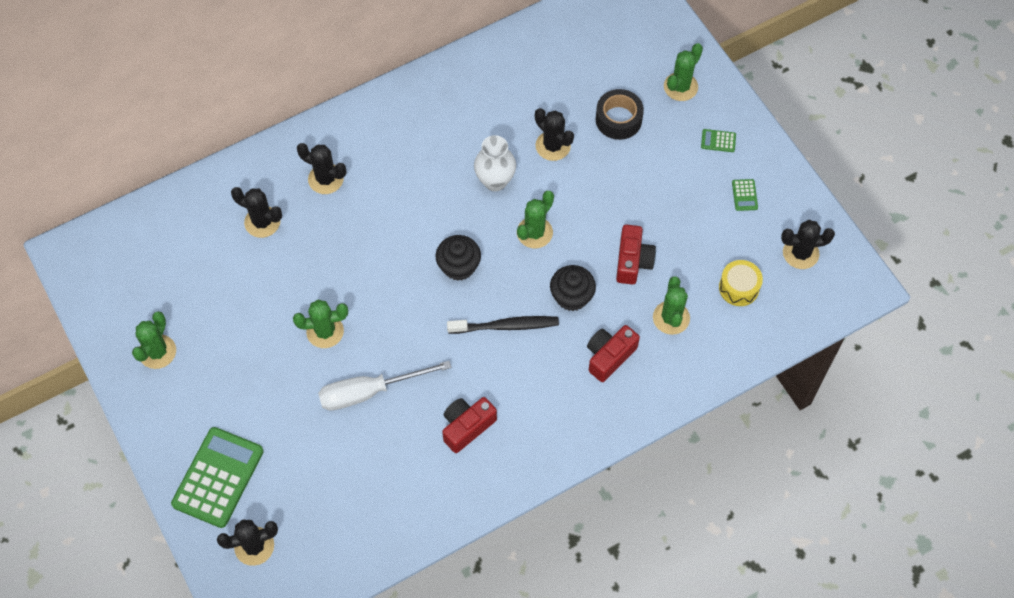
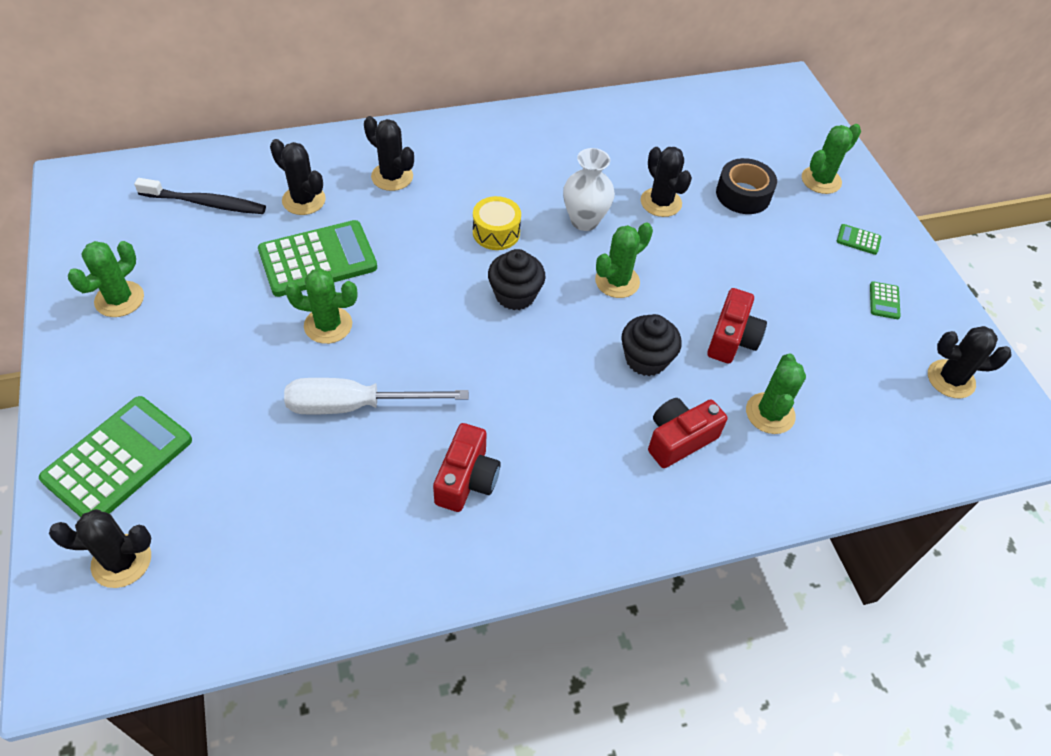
camera: 10 degrees right, 10 degrees down
red camera [442,397,497,453] -> red camera turned 135 degrees clockwise [433,423,501,512]
black toothbrush [447,316,559,334] -> black toothbrush moved to [134,178,266,214]
yellow drum [719,260,763,306] -> yellow drum moved to [473,196,521,250]
none -> green calculator [258,220,377,297]

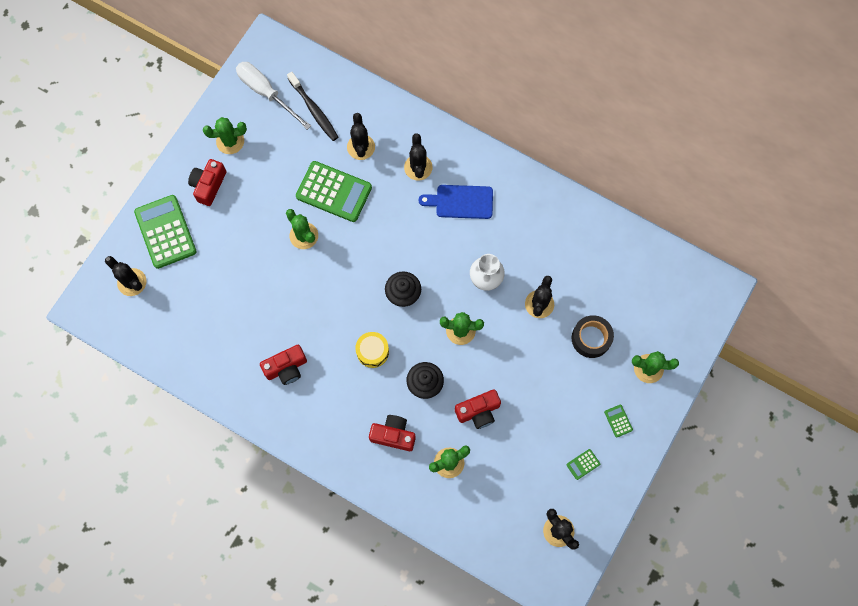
camera: 50 degrees right, 20 degrees up
green calculator [39,396,192,517] -> green calculator turned 105 degrees counterclockwise [134,195,197,269]
white screwdriver [284,378,469,415] -> white screwdriver moved to [236,62,311,130]
yellow drum [473,196,521,250] -> yellow drum moved to [355,332,389,368]
none -> red camera [188,159,226,206]
none -> blue cutting board [419,185,493,219]

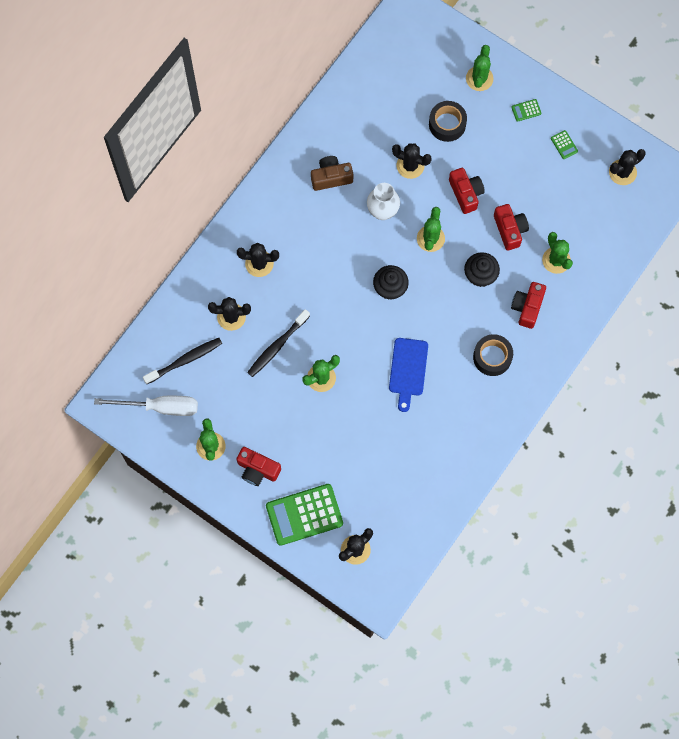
camera: 85 degrees left, 0 degrees up
white screwdriver [236,62,311,130] -> white screwdriver turned 135 degrees counterclockwise [94,396,198,416]
red camera [260,345,307,385] -> red camera moved to [449,168,485,214]
green calculator [296,161,372,222] -> black toothbrush [247,309,310,377]
yellow drum [355,332,389,368] -> none
blue cutting board [419,185,493,219] -> blue cutting board moved to [389,338,428,412]
none -> brown camera [311,156,353,191]
none -> black tape [473,334,513,376]

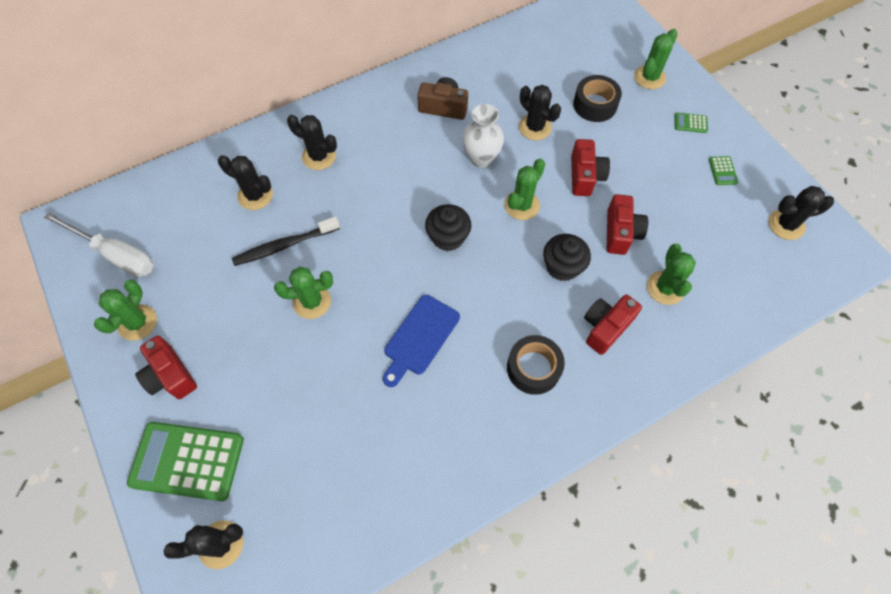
camera: 25 degrees right, 10 degrees down
black toothbrush [143,338,222,384] -> none

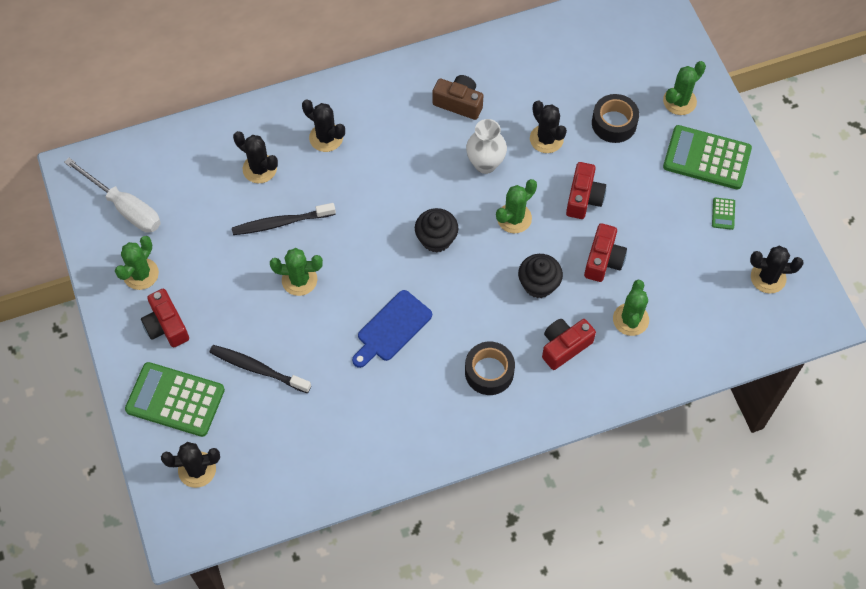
camera: 10 degrees right, 0 degrees up
green calculator [675,113,708,133] -> green calculator [663,125,752,190], size x2.43
none -> black toothbrush [209,345,311,393]

